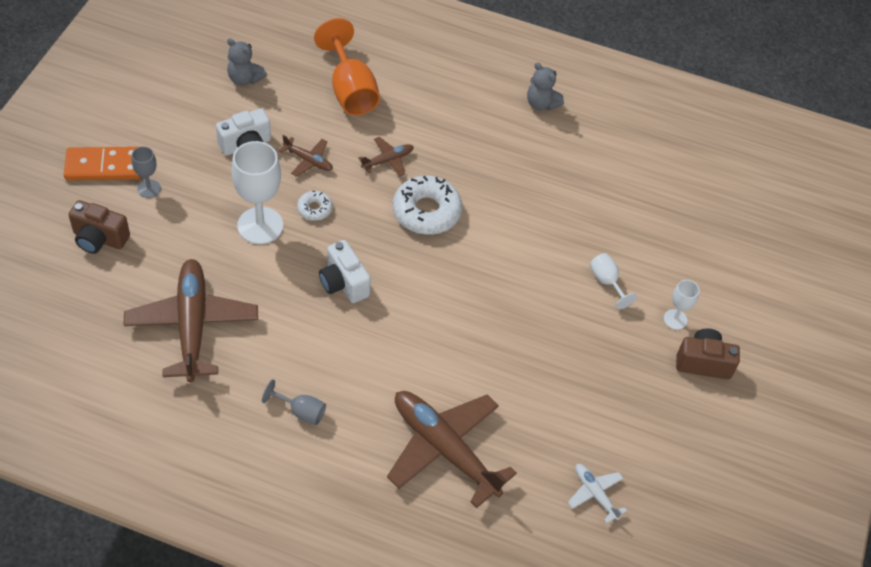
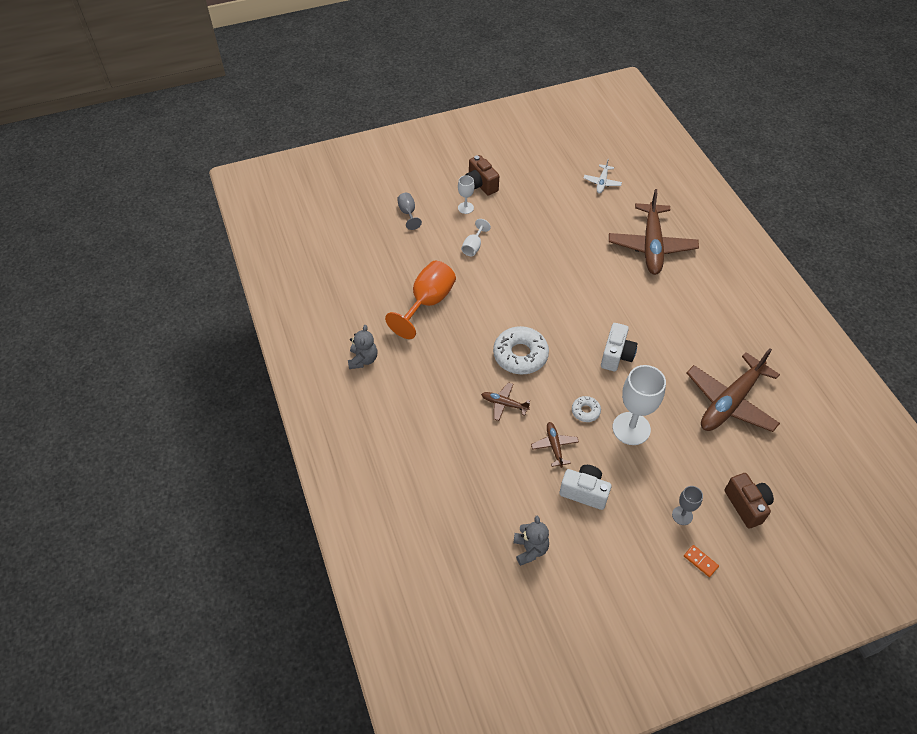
camera: 125 degrees left, 0 degrees up
orange domino [64,147,141,180] -> orange domino [684,545,719,577], size x0.46
grey goblet [262,379,326,425] -> grey goblet moved to [397,193,422,230]
orange goblet [314,18,380,116] -> orange goblet moved to [385,261,456,339]

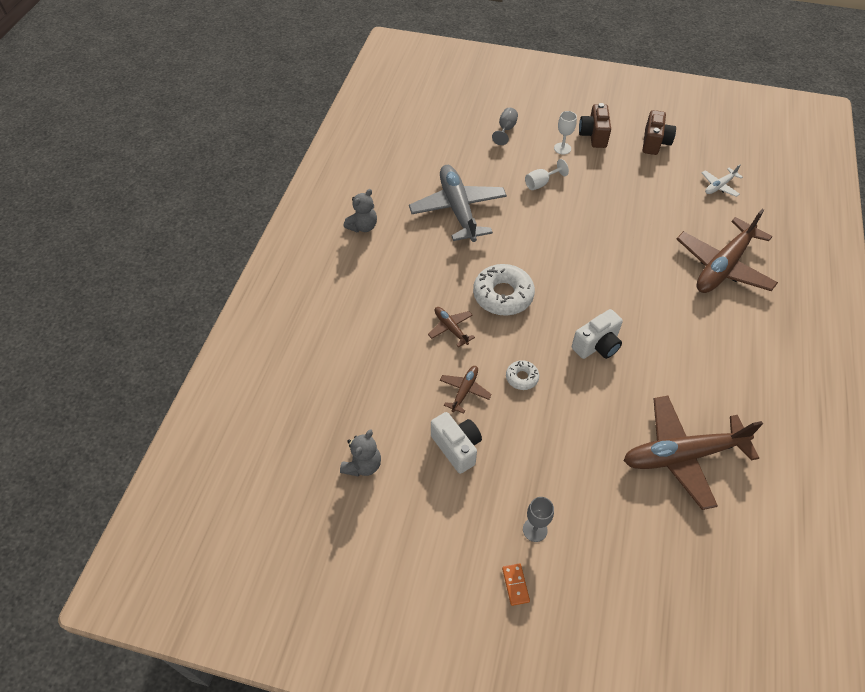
camera: 35 degrees right, 0 degrees up
orange goblet [385,261,456,339] -> grey plane [409,165,507,242]
white goblet [613,365,666,445] -> none
brown camera [725,473,774,529] -> brown camera moved to [643,110,676,155]

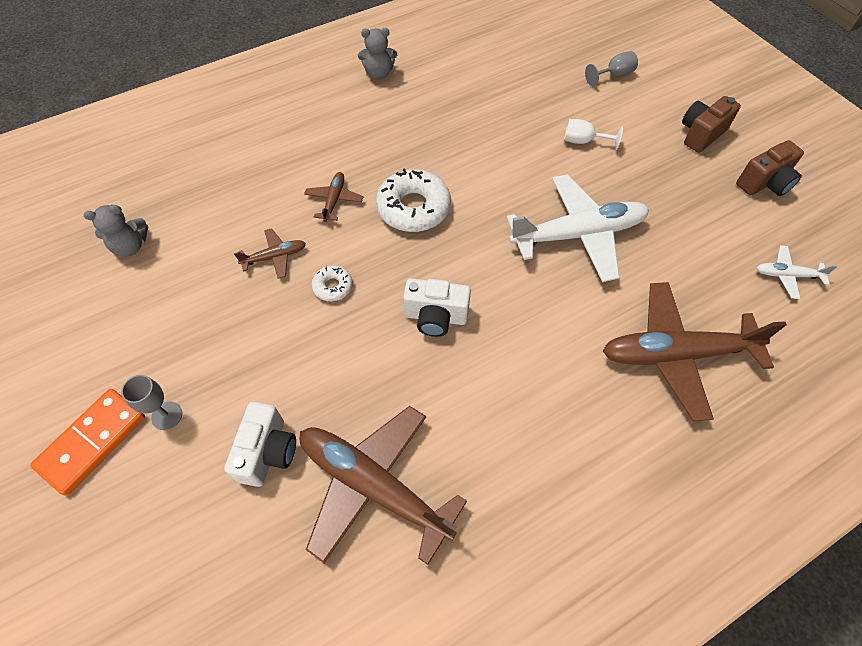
camera: 45 degrees right, 5 degrees up
grey plane [409,165,507,242] -> none
white camera [431,412,482,474] -> white camera moved to [224,402,296,487]
orange domino [502,564,530,606] -> orange domino [30,389,145,496], size x2.16
white goblet [554,111,577,154] -> none
none -> white plane [506,174,649,282]

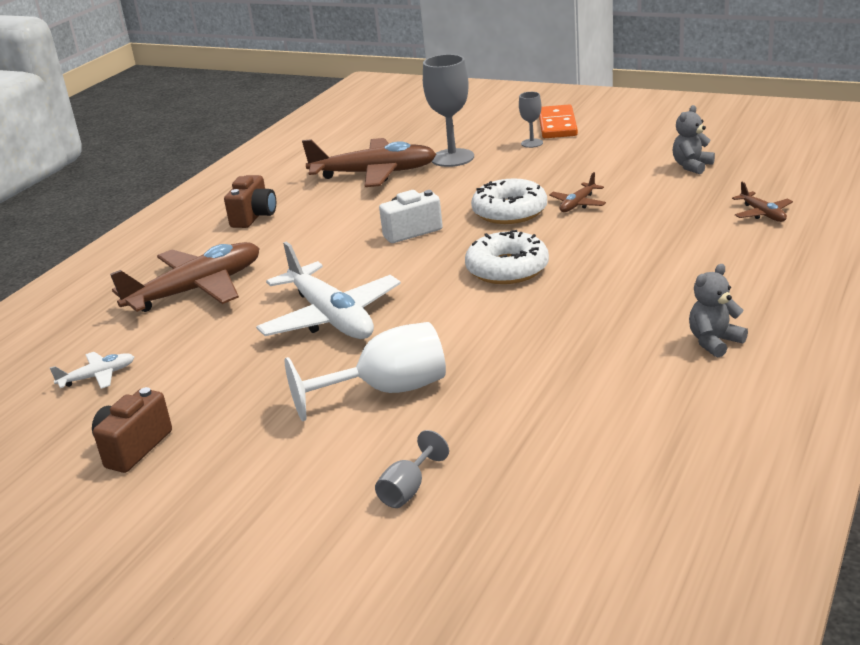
camera: 150 degrees right, 30 degrees down
white camera [224,402,296,487] -> grey goblet [423,54,474,167]
brown plane [304,172,363,222] -> brown plane moved to [732,182,793,222]
white donut [312,265,353,301] -> white donut [471,179,547,224], size x1.98
white plane [506,174,649,282] -> white plane turned 75 degrees counterclockwise [256,241,401,339]
white goblet [564,119,623,150] -> white goblet [285,322,446,421], size x1.96
brown camera [682,96,741,153] -> brown camera moved to [224,175,276,228]

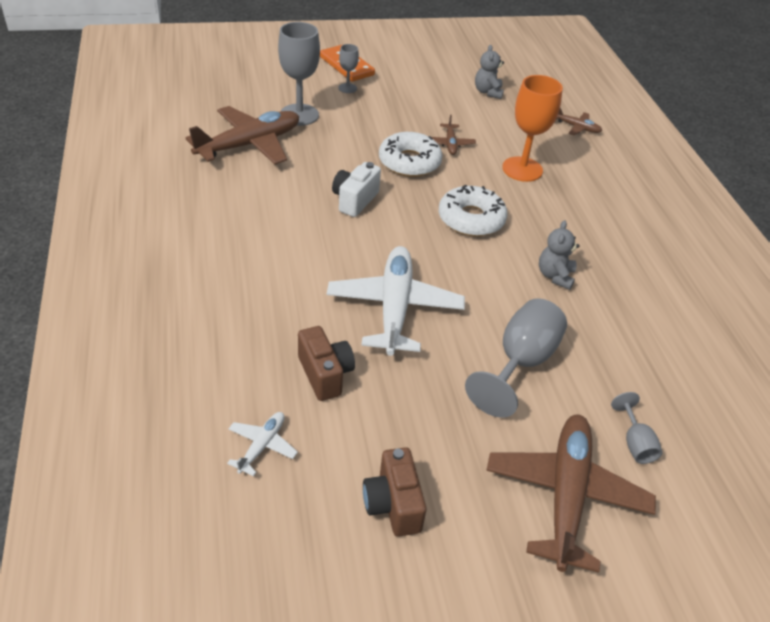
camera: 45 degrees left, 15 degrees up
brown plane [110,242,260,312] -> brown plane moved to [486,414,656,573]
brown camera [224,175,276,228] -> brown camera moved to [298,326,355,401]
white plane [256,241,401,339] -> white plane turned 105 degrees counterclockwise [327,246,465,356]
white goblet [285,322,446,421] -> grey goblet [465,298,567,418]
grey teddy bear [689,264,748,357] -> grey teddy bear moved to [539,220,580,290]
none -> orange goblet [502,75,563,182]

